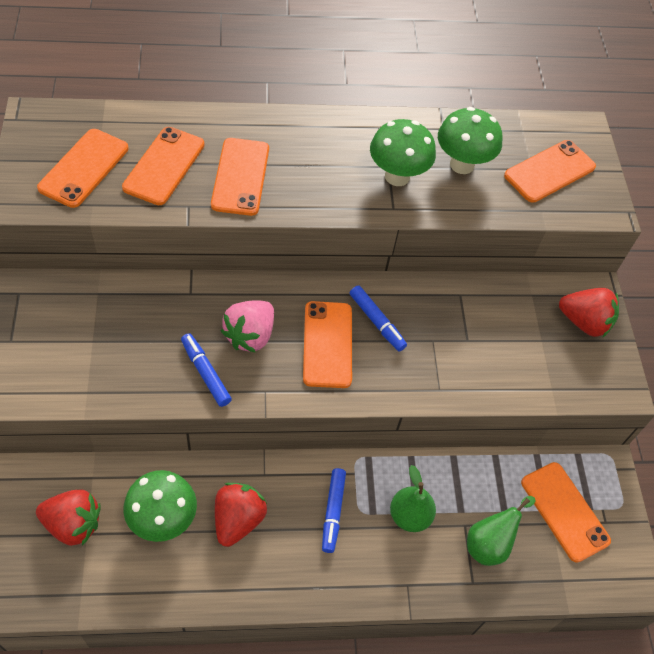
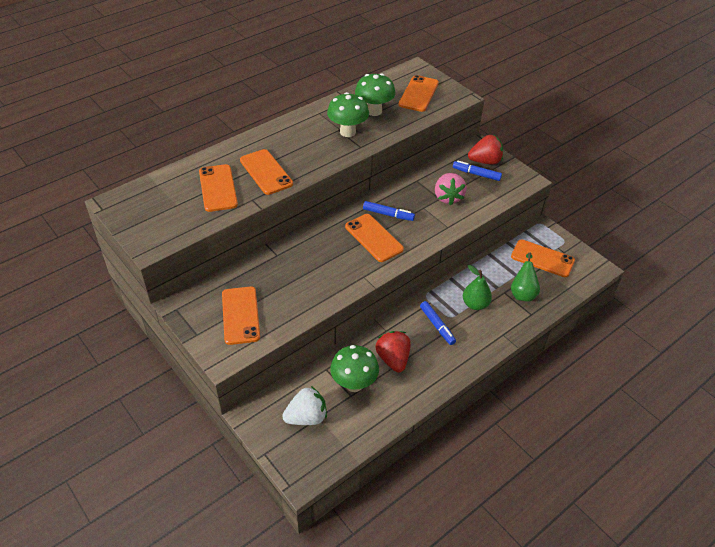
camera: 30 degrees left, 10 degrees down
red strawberry [36,489,101,546] -> white strawberry [282,386,327,425]
orange phone [37,129,129,208] -> orange phone moved to [222,287,260,345]
blue marker [181,333,232,407] -> blue marker moved to [453,161,502,181]
pink strawberry [221,300,274,353] -> pink strawberry moved to [435,173,467,206]

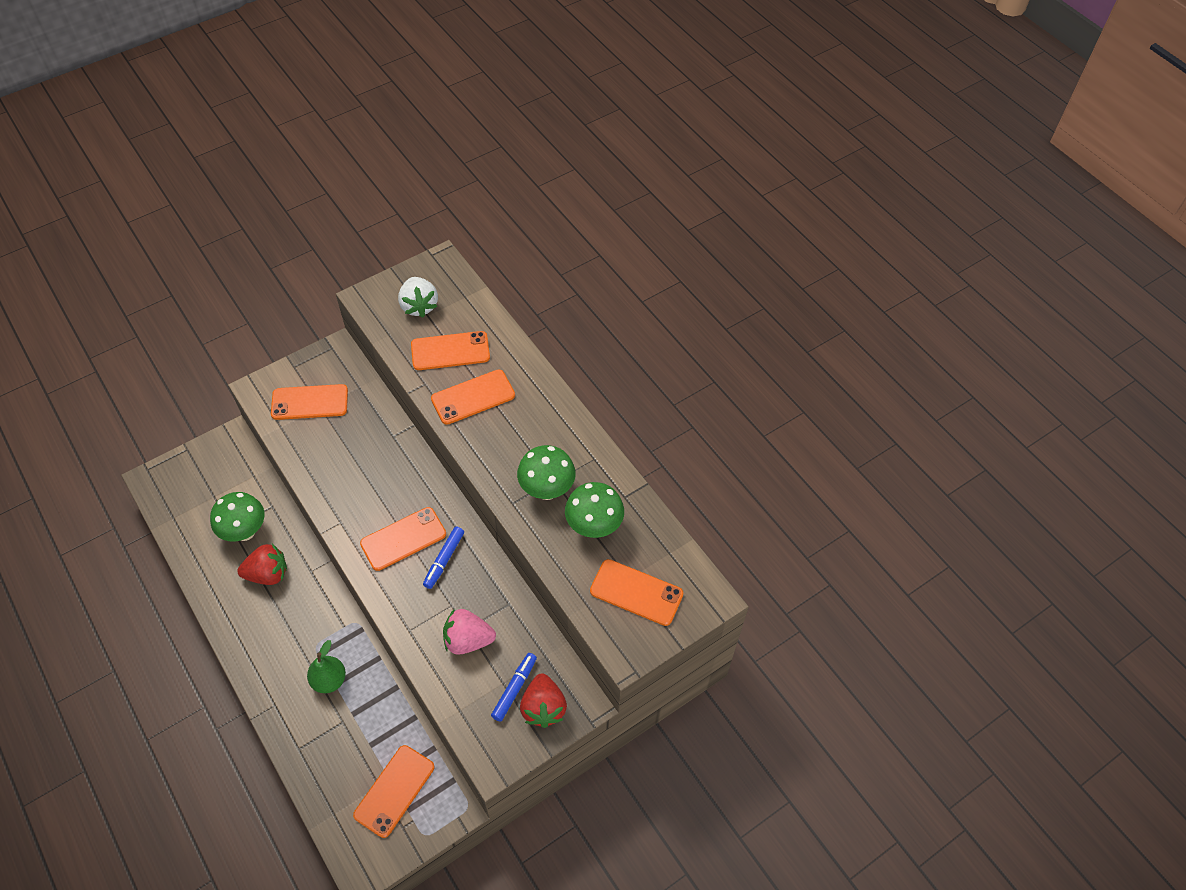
camera: 95 degrees right, 10 degrees up
white strawberry [282,386,327,425] -> white strawberry moved to [398,277,438,318]
blue marker [420,301,456,345] -> none
green pear [511,252,540,302] -> none

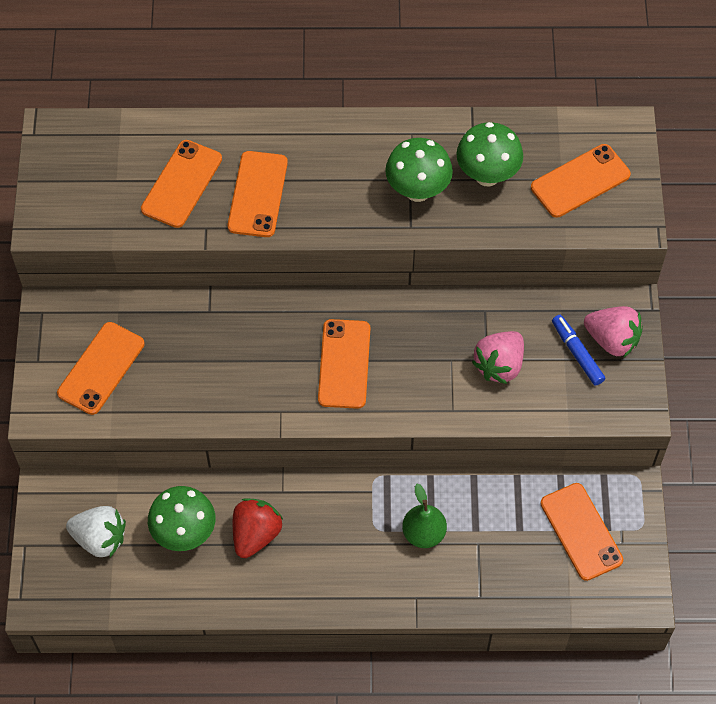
camera: 55 degrees left, 5 degrees up
white strawberry [398,277,438,318] -> white strawberry moved to [66,506,126,557]
blue marker [423,527,464,589] -> none
red strawberry [520,673,567,728] -> pink strawberry [584,306,643,357]

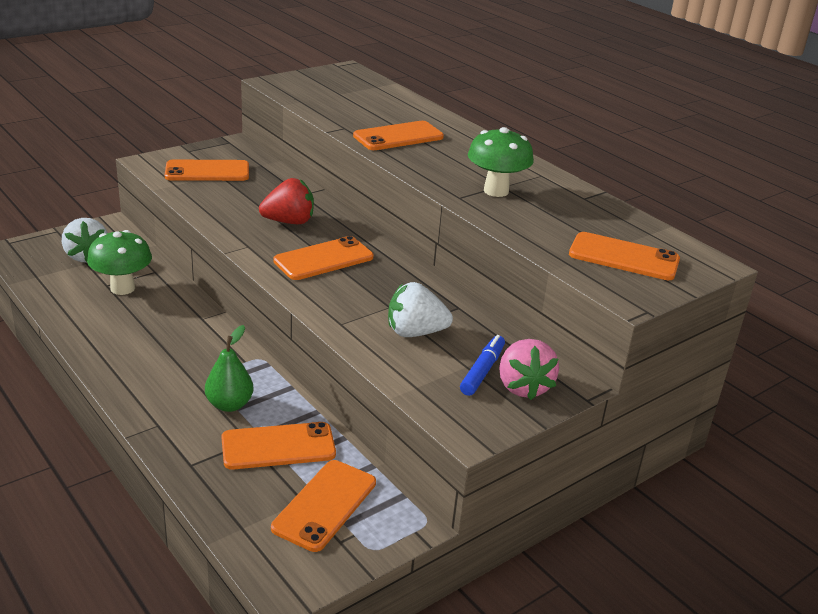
camera: 50 degrees right, 30 degrees down
orange phone [141,140,222,228] -> orange phone moved to [221,422,336,470]
red strawberry [233,498,283,558] -> red strawberry moved to [259,178,314,224]
green mushroom [456,122,523,187] -> none
pink strawberry [472,331,524,384] -> white strawberry [388,282,453,337]

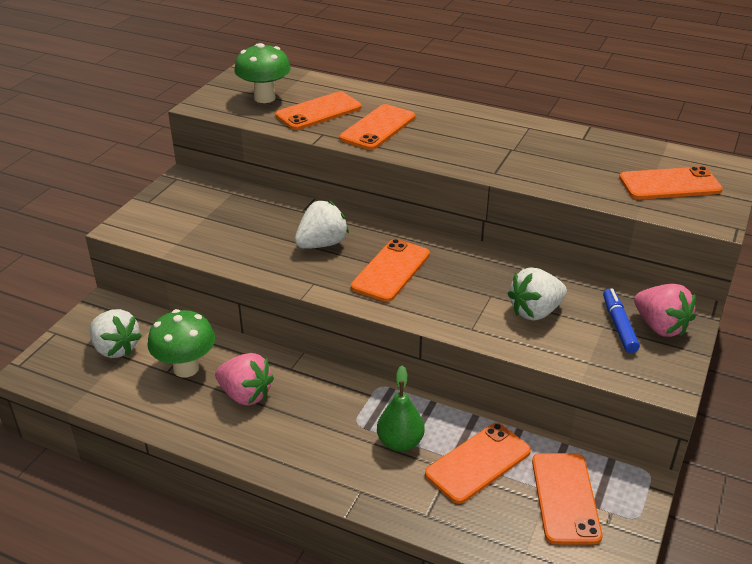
camera: 25 degrees left, 5 degrees up
orange phone [165,160,249,181] -> orange phone moved to [275,92,362,130]
red strawberry [259,178,314,224] -> white strawberry [295,200,349,249]
green mushroom [468,127,534,197] -> green mushroom moved to [234,43,291,103]
none -> pink strawberry [215,353,274,406]

